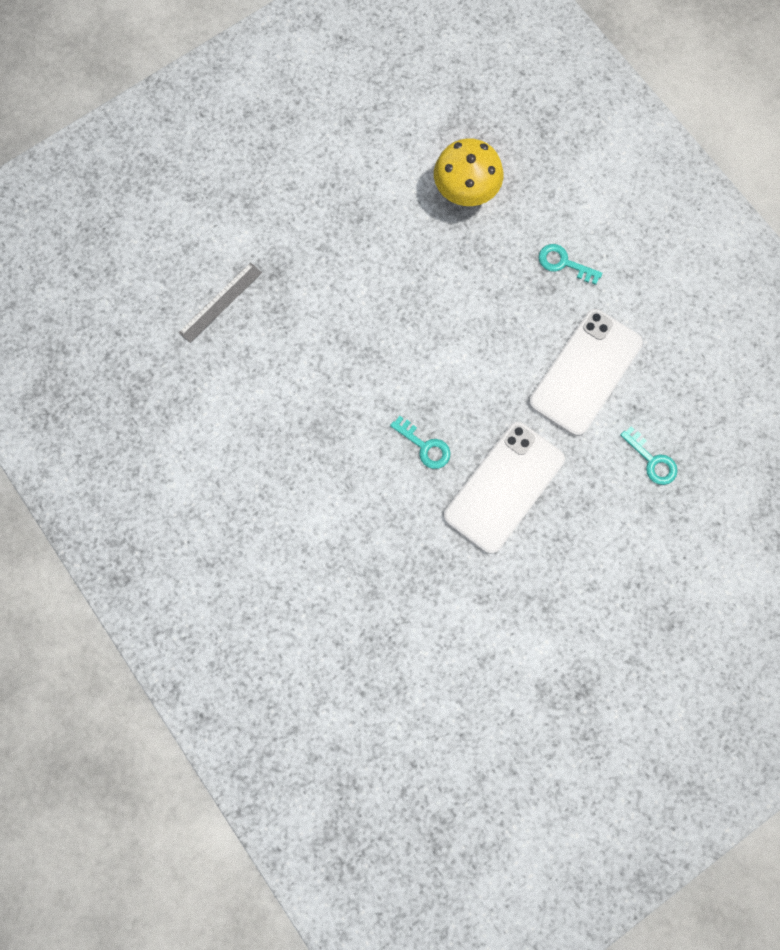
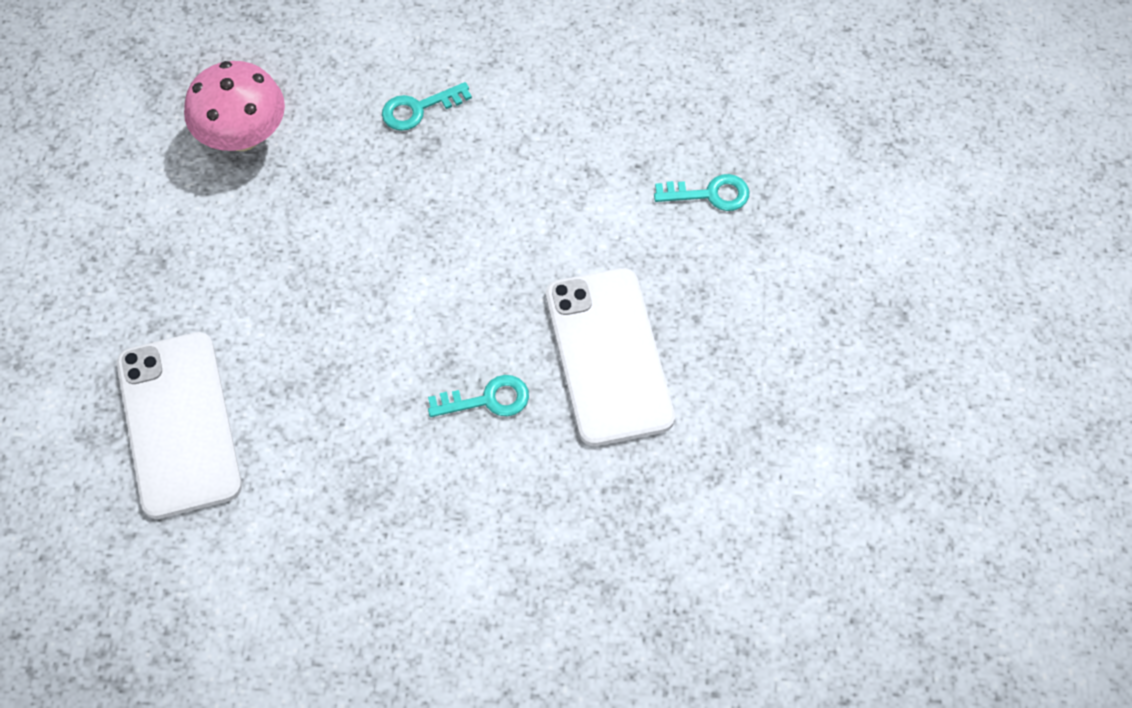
camera: 50 degrees left, 15 degrees down
grey ruler [179,262,262,343] -> none
yellow mushroom [434,138,503,206] -> pink mushroom [184,61,285,151]
white phone [529,309,643,436] -> white phone moved to [117,332,242,519]

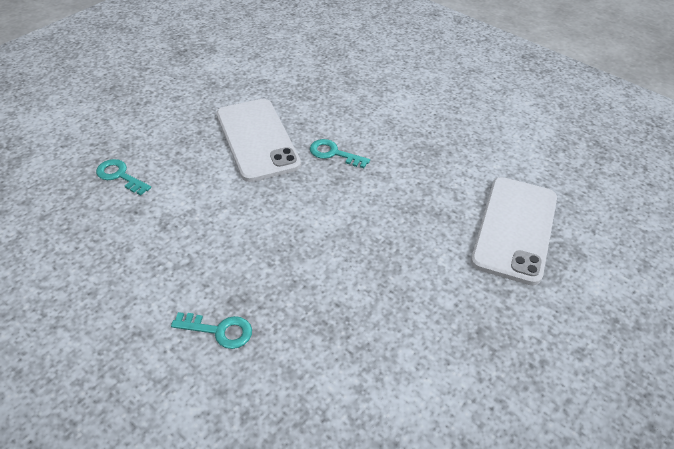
camera: 145 degrees left, 15 degrees down
pink mushroom [184,61,285,151] -> none
white phone [546,268,675,446] -> white phone turned 45 degrees counterclockwise [217,99,301,182]

